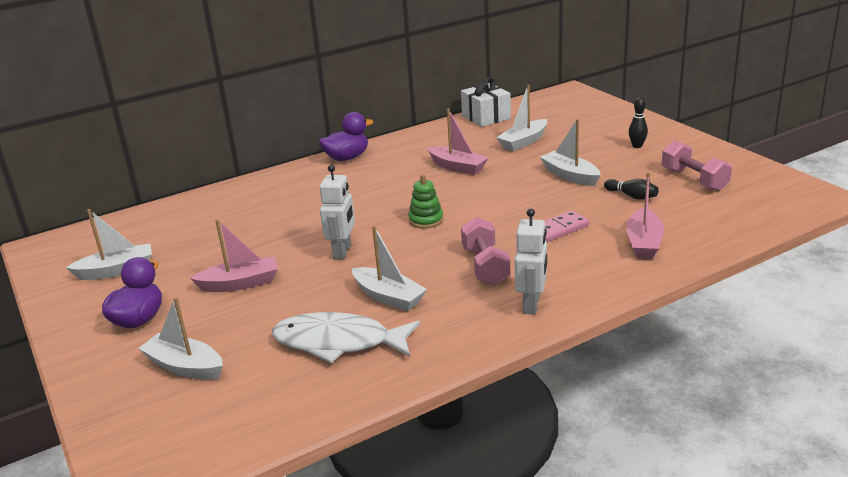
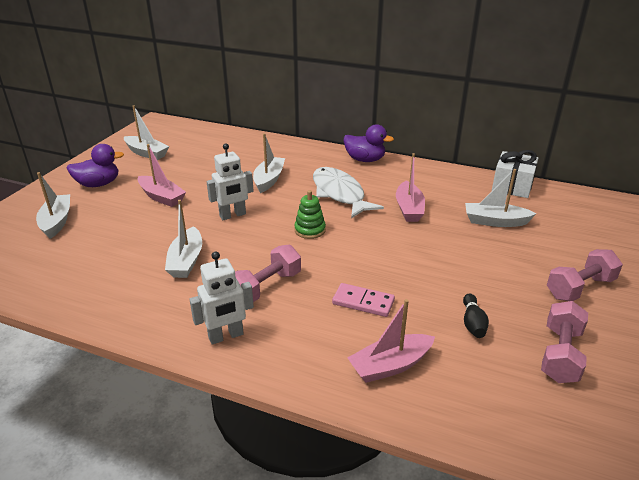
camera: 50 degrees right, 5 degrees up
white fish [272,312,420,363] -> white fish moved to [313,167,384,218]
white boat [540,119,601,186] -> white boat moved to [253,133,285,193]
black bowling pin [629,98,648,148] -> pink dumbbell [547,249,623,301]

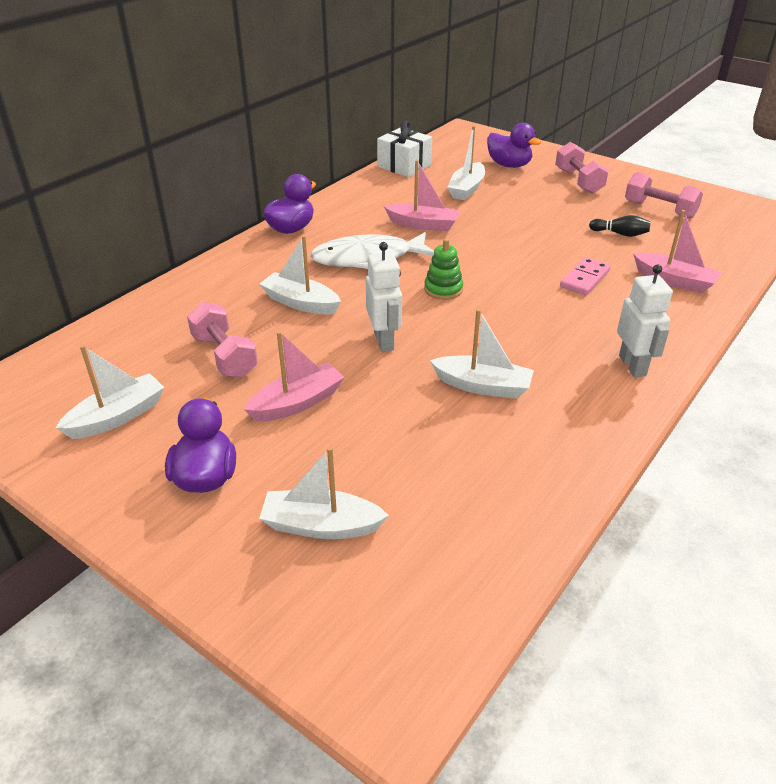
camera: 75 degrees left, 5 degrees up
pink dumbbell [235,245,301,302] -> pink dumbbell moved to [187,302,258,378]
pink boat [347,299,435,383] -> pink boat turned 45 degrees counterclockwise [633,210,722,294]
none -> purple duck [487,123,541,168]

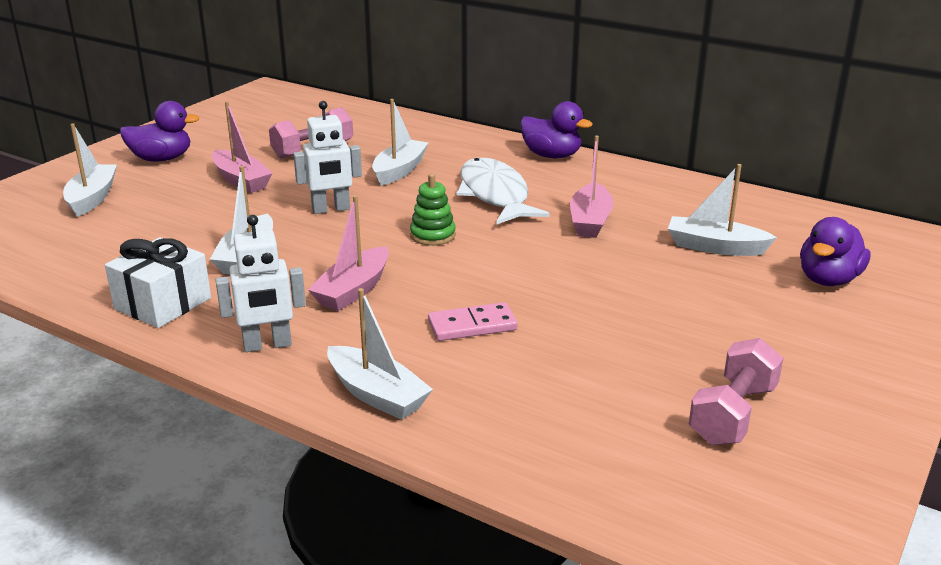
camera: 85 degrees right, 10 degrees down
white boat [56,345,165,439] -> white boat moved to [327,288,433,420]
white gift [377,121,432,177] -> white gift moved to [105,237,211,328]
pink dumbbell [555,142,609,194] -> none
pink domino [560,257,611,295] -> pink domino turned 45 degrees counterclockwise [428,302,518,341]
black bowling pin [589,215,650,237] -> none
pink boat [633,210,722,294] -> pink boat moved to [308,195,389,311]

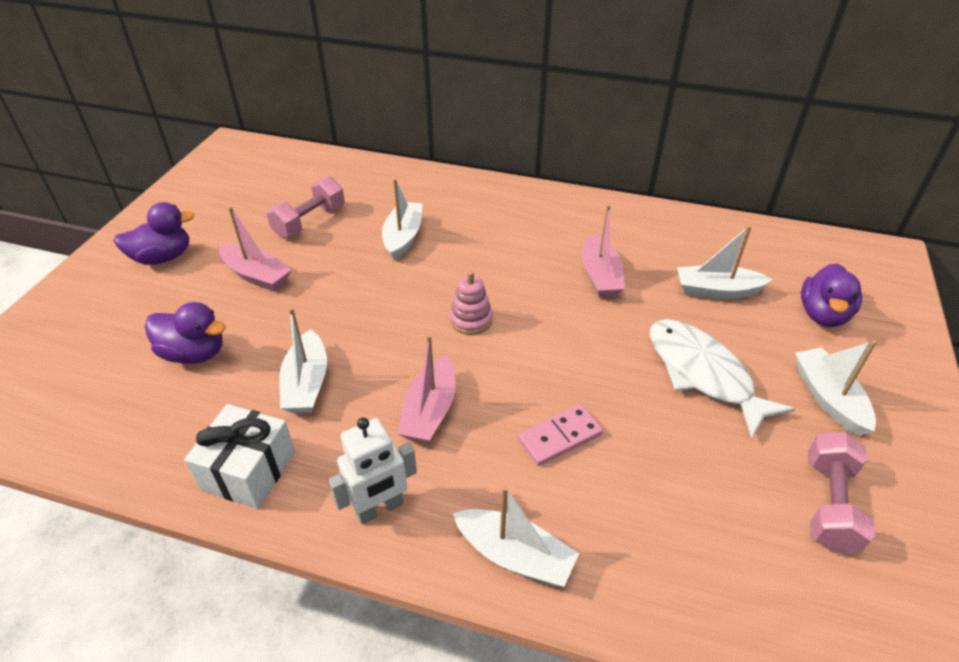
camera: 15 degrees left, 15 degrees up
white boat [63,123,117,217] -> white boat moved to [795,340,877,436]
white robot [293,101,362,214] -> none
green stacking toy [410,174,456,246] -> pink stacking toy [450,271,493,335]
white fish [456,158,550,225] -> white fish moved to [650,319,795,439]
purple duck [520,101,592,158] -> purple duck moved to [145,302,226,364]

